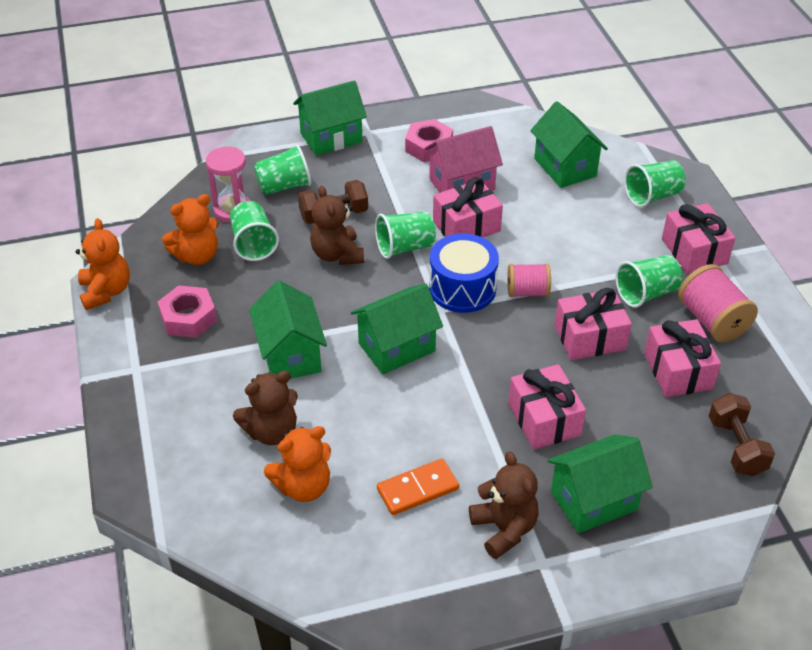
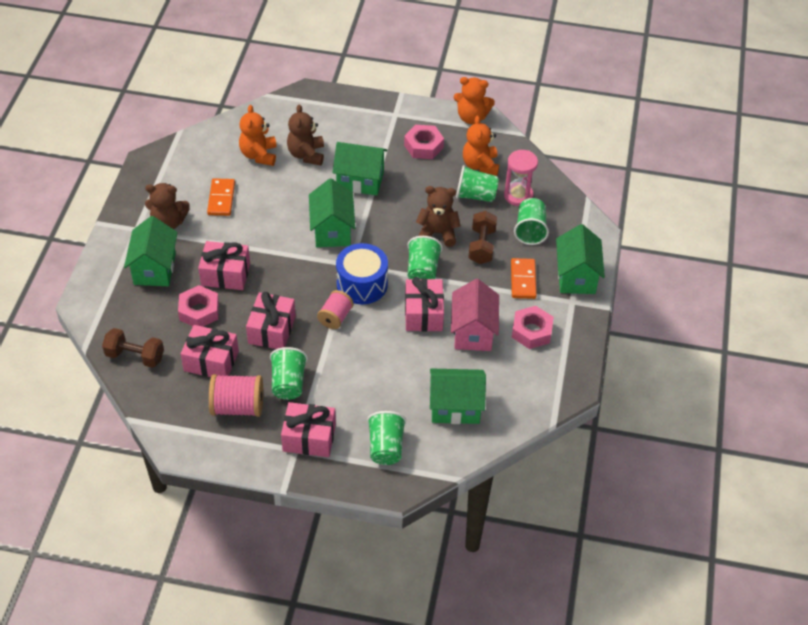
camera: 115 degrees right, 5 degrees up
none -> pink nut [178,285,219,327]
none -> orange domino [511,258,537,299]

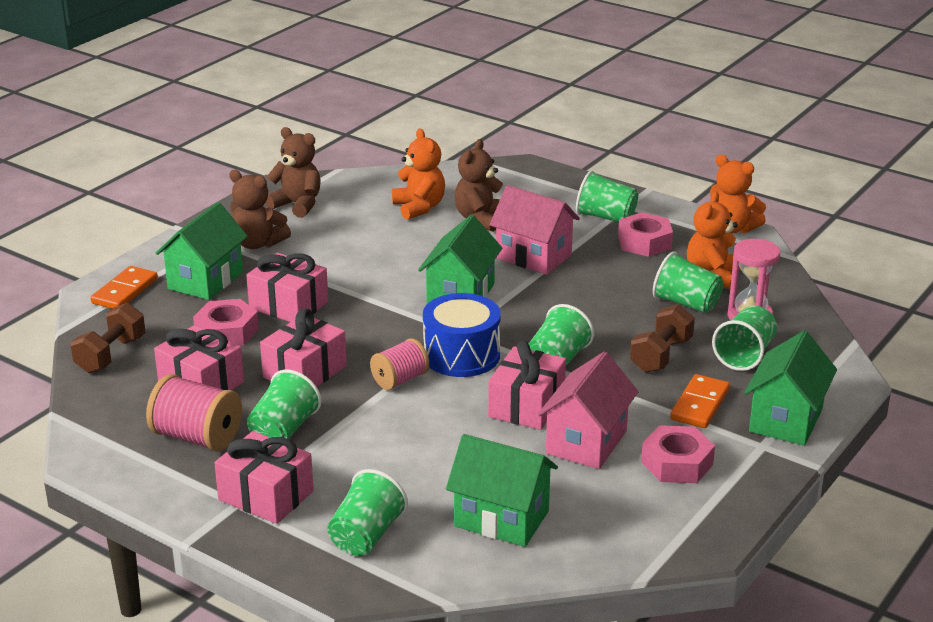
camera: 25 degrees right, 20 degrees down
brown dumbbell [102,328,164,368] -> brown dumbbell turned 75 degrees clockwise [71,303,146,373]
orange domino [207,178,235,216] -> orange domino moved to [91,266,158,309]
orange teddy bear [239,105,277,166] -> orange teddy bear turned 135 degrees clockwise [392,128,445,220]
green house [332,142,387,195] -> pink house [490,185,580,275]
brown teddy bear [416,186,461,247] -> brown teddy bear moved to [266,127,321,218]
none -> green cup [576,171,638,222]

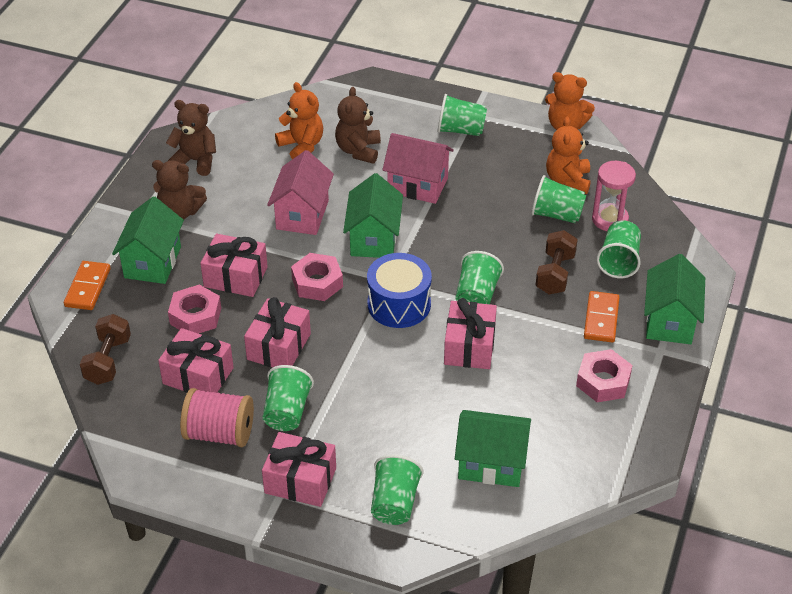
camera: 15 degrees left, 15 degrees up
pink spool [370,338,429,390] -> none
pink house [538,352,638,469] -> pink house moved to [267,150,334,235]
pink nut [618,212,673,257] -> pink nut moved to [291,253,343,301]

